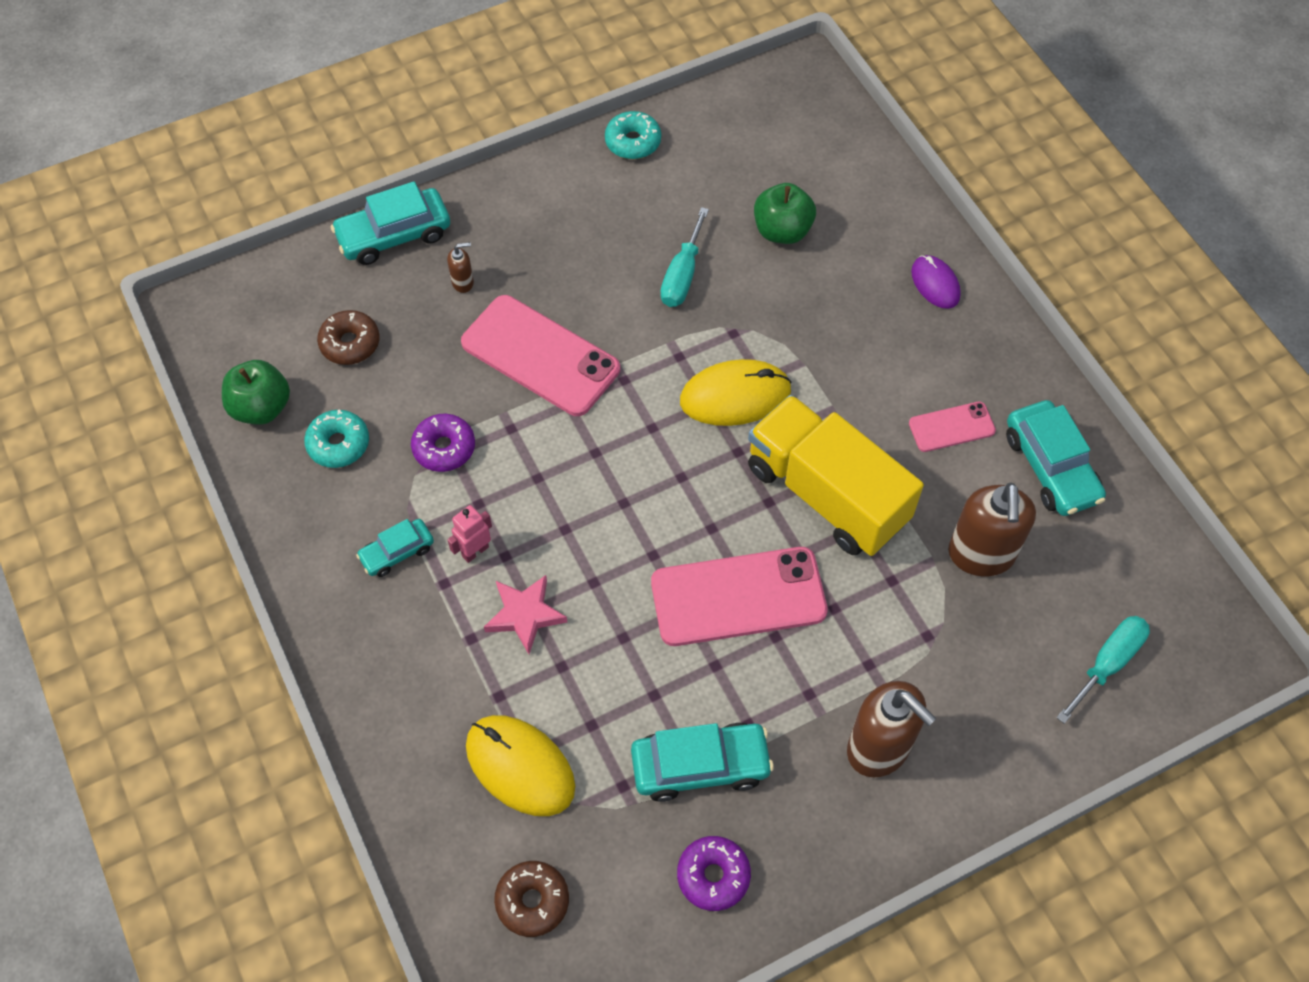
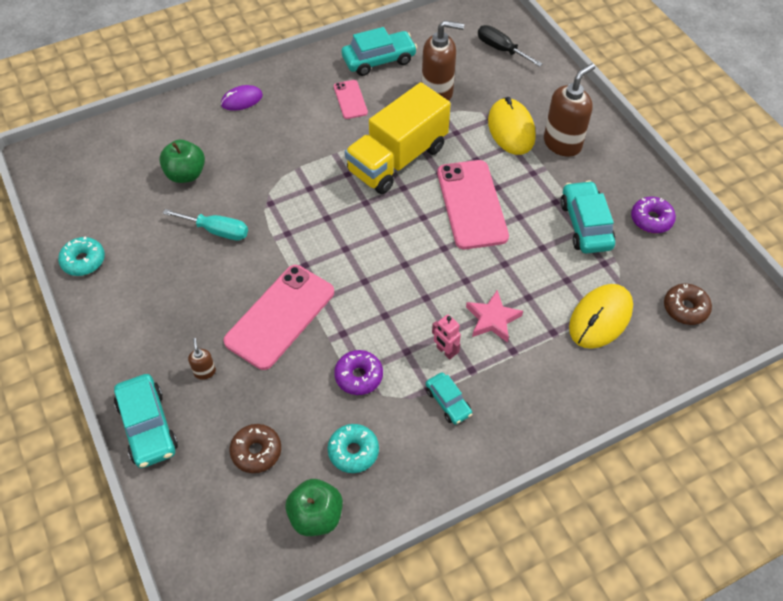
camera: 90 degrees left, 5 degrees down
yellow mouse [680,359,792,426] -> yellow mouse moved to [488,97,536,155]
turquoise screwdriver [1056,616,1150,724] -> black screwdriver [478,25,543,67]

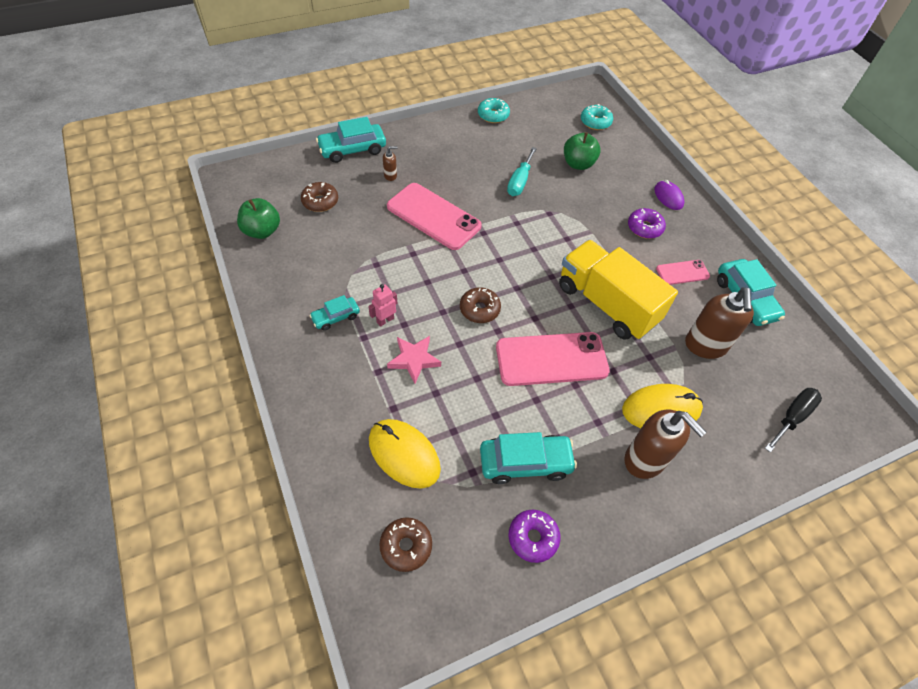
camera: 90 degrees right, 0 degrees up
turquoise donut [328,424,379,473] -> turquoise donut moved to [581,104,613,130]
purple donut [334,350,383,395] -> purple donut moved to [628,208,666,239]
none -> brown donut [460,287,501,323]

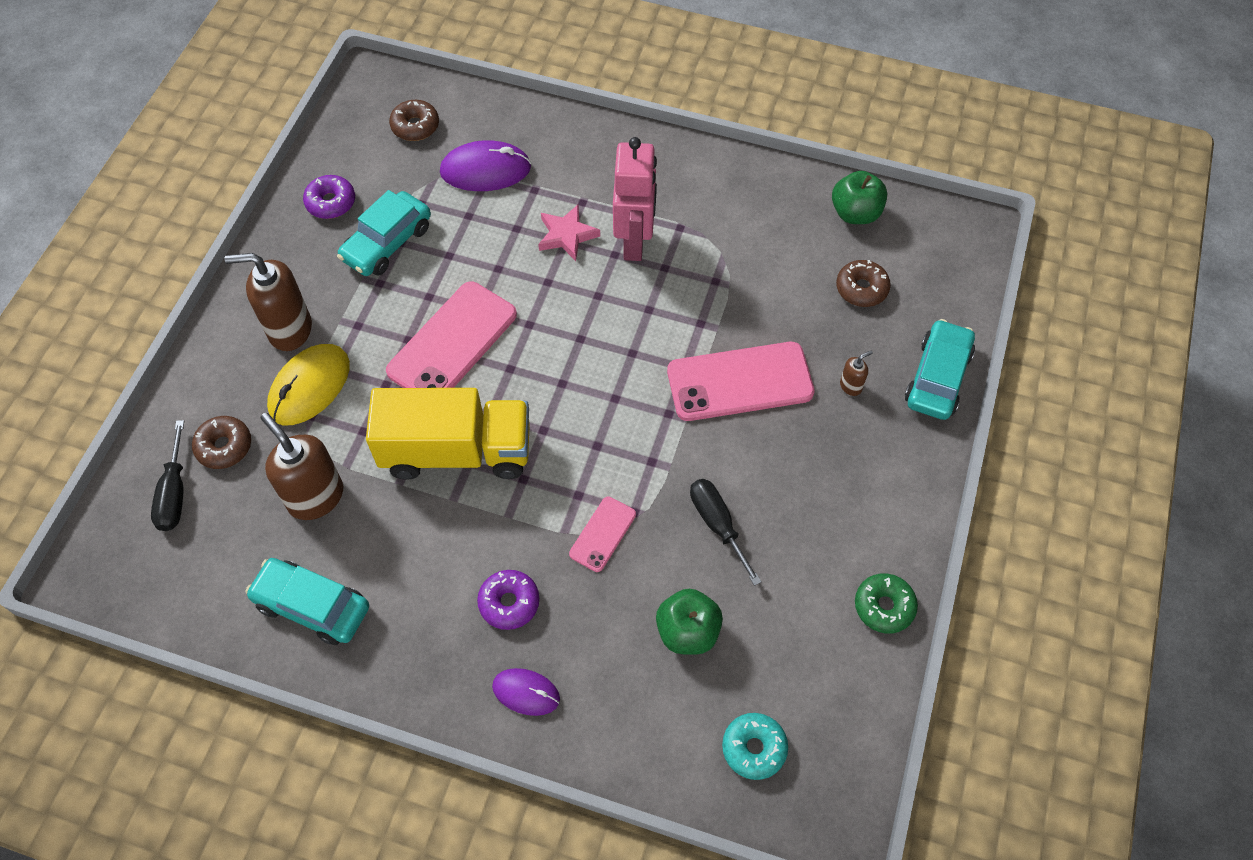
camera: 135 degrees right, 5 degrees up
turquoise car [309,295,360,331] -> none
pink robot [368,284,397,327] -> pink robot [613,137,657,261], size x2.13
yellow mouse [369,419,441,489] -> purple mouse [440,140,531,191]
brown soap dispenser [383,146,398,181] -> brown soap dispenser turned 150 degrees counterclockwise [840,350,873,396]
brown donut [460,287,501,323] -> brown donut moved to [192,416,251,469]
turquoise donut [478,98,510,123] -> green donut [855,574,918,634]
turquoise screwdriver [507,147,537,196] -> black screwdriver [690,479,762,586]
pink phone [656,260,710,285] -> pink phone moved to [569,497,636,572]

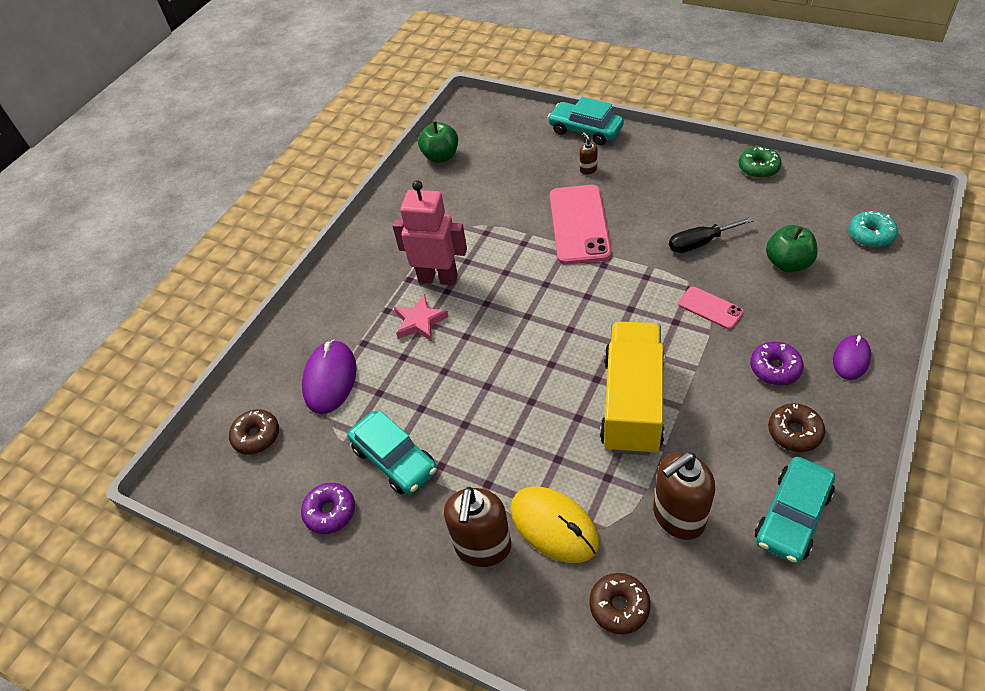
camera: 75 degrees left, 10 degrees down
black screwdriver [151,420,184,531] -> none
pink phone [386,281,517,388] -> none
brown donut [836,260,891,307] -> brown donut moved to [768,403,825,452]

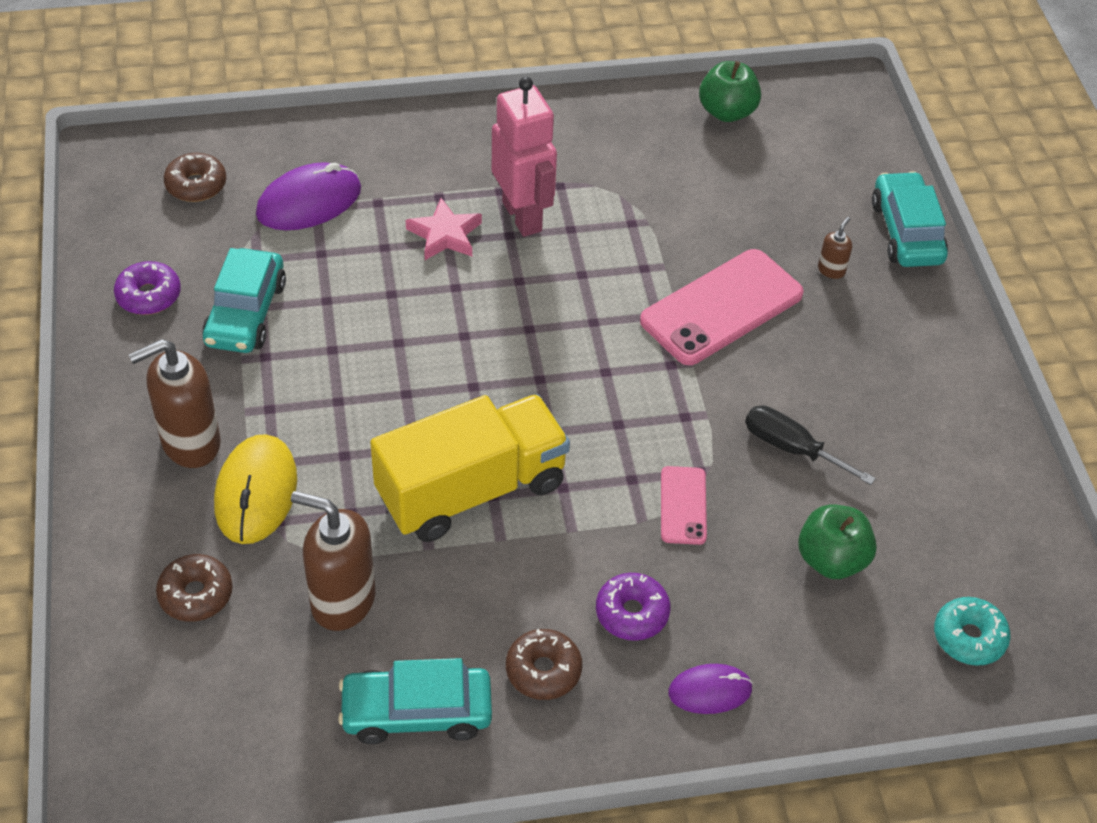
camera: 45 degrees right, 0 degrees up
green donut [739,146,782,178] -> none

